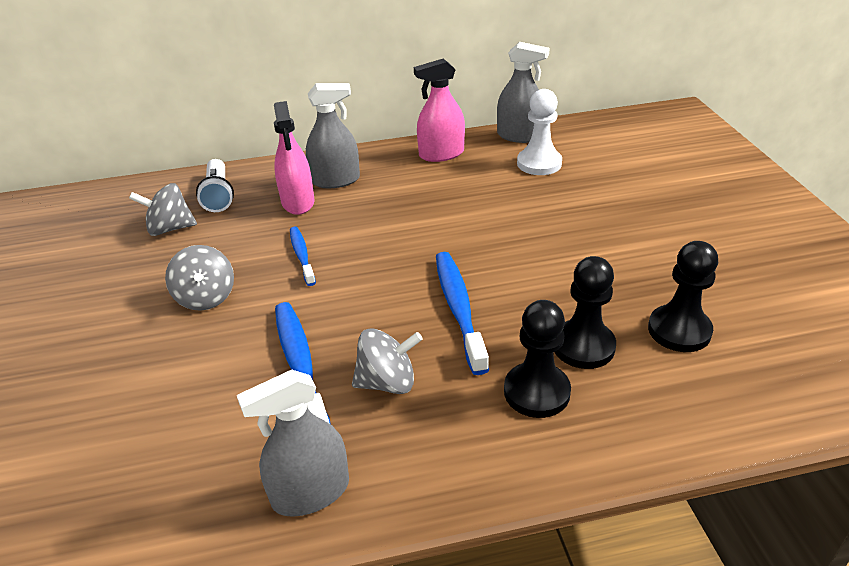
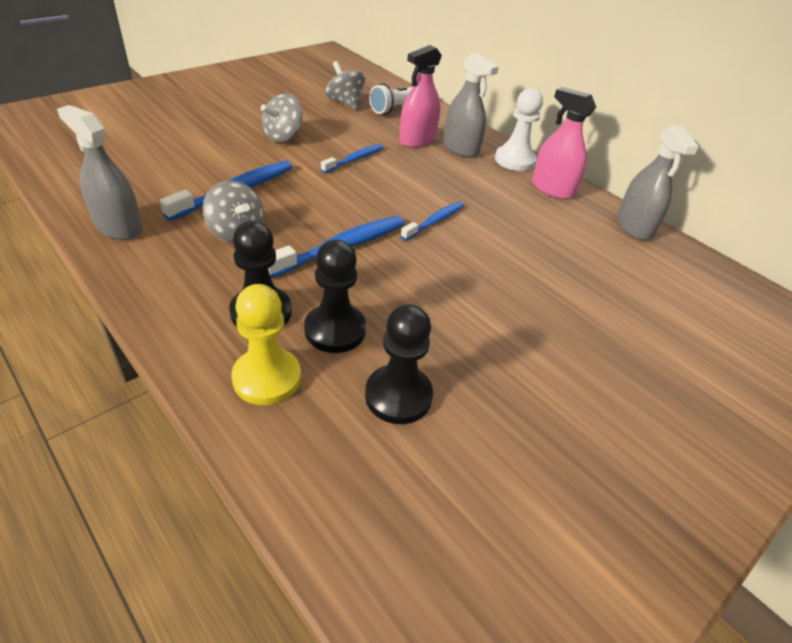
camera: 55 degrees right, 5 degrees up
white pawn [517,89,562,175] -> white pawn moved to [495,88,543,171]
none -> yellow pawn [231,284,301,405]
none -> blue toothbrush [401,202,464,240]

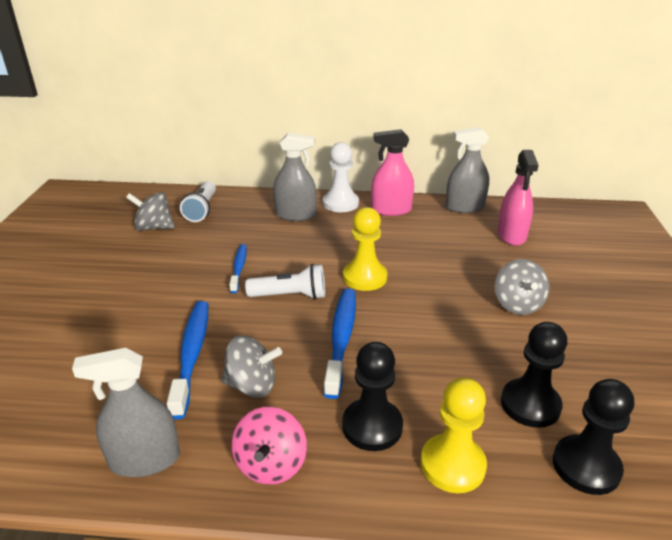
camera: 40 degrees left, 10 degrees down
grey spinning top [261,94,302,142] -> grey spinning top moved to [495,259,549,315]
black pawn [304,240,366,353] -> black pawn moved to [553,379,634,495]
pink spray bottle [399,45,442,148] -> pink spray bottle moved to [497,150,539,246]
blue toothbrush [401,202,464,240] -> yellow pawn [343,207,387,291]
grey spray bottle [617,126,699,240] -> grey spray bottle turned 135 degrees clockwise [446,127,489,213]
none -> pink spinning top [231,407,307,485]
none -> white flashlight [245,264,325,300]

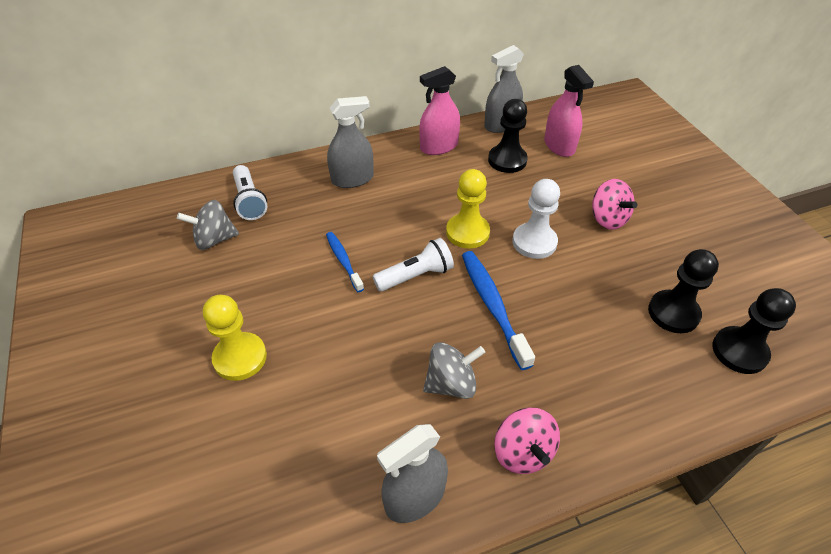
camera: 25 degrees left, 15 degrees up
blue toothbrush [166,301,208,419] -> none
white pawn [323,142,359,212] -> white pawn moved to [512,179,560,259]
black pawn [342,342,403,451] -> black pawn moved to [488,99,528,173]
yellow pawn [421,377,487,493] -> yellow pawn moved to [203,295,267,381]
grey spinning top [495,259,549,315] -> pink spinning top [592,179,637,230]

